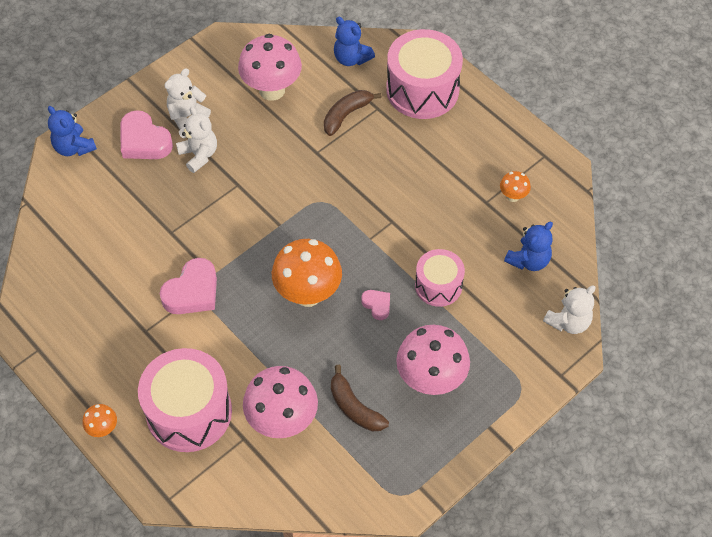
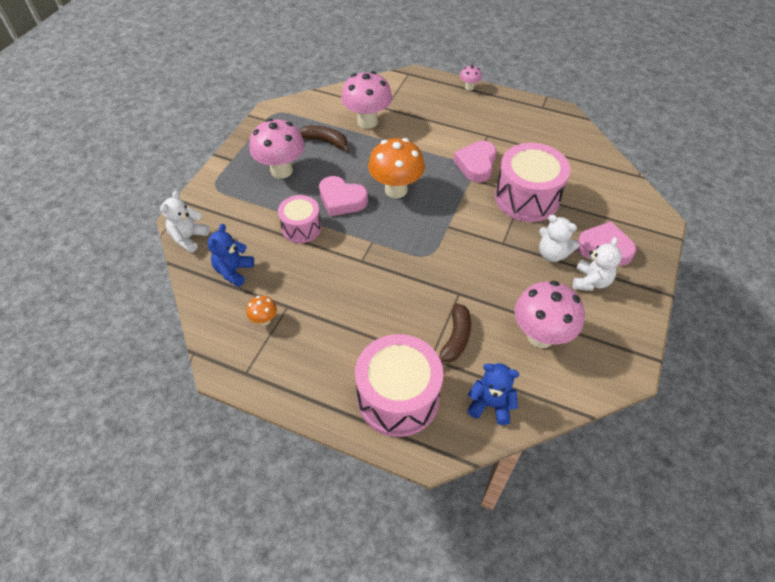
camera: 155 degrees right, 5 degrees down
blue teddy bear [48,106,97,156] -> none
orange mushroom [82,404,117,437] -> pink mushroom [460,65,482,91]
pink drum [138,348,232,452] -> pink drum moved to [495,143,570,222]
pink heart [361,290,390,320] -> pink heart [319,176,368,216], size x1.90

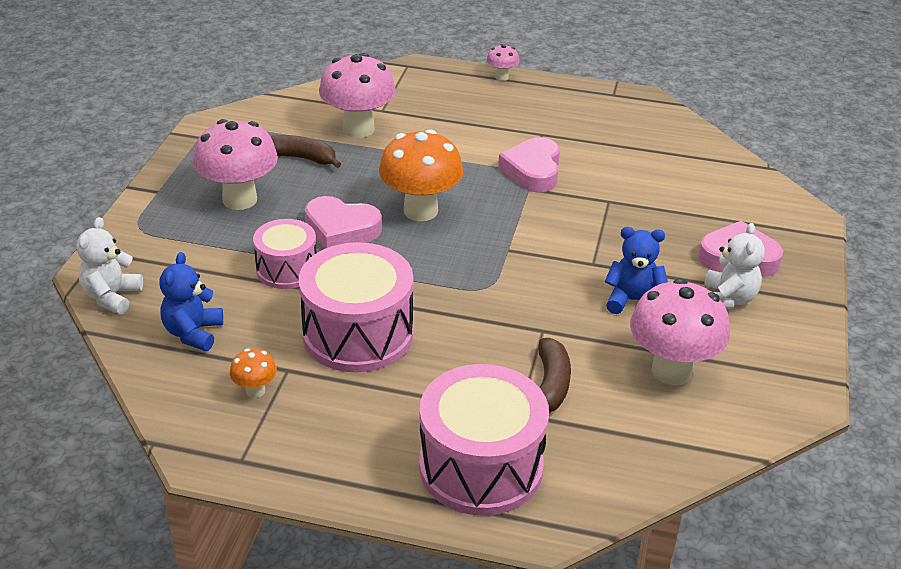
camera: 10 degrees left, 15 degrees down
blue teddy bear [467,363,519,425] -> blue teddy bear moved to [605,227,668,314]
pink drum [495,143,570,222] -> pink drum moved to [299,242,413,372]
white teddy bear [539,215,579,262] -> none

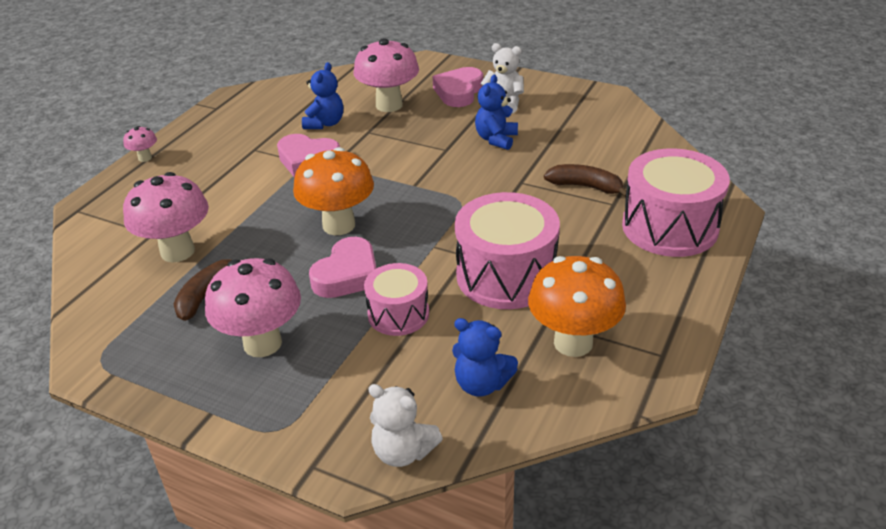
camera: 75 degrees left, 0 degrees up
orange mushroom [230,348,277,398] -> orange mushroom [528,256,626,357], size x2.15
pink mushroom [630,279,730,385] -> pink mushroom moved to [354,38,419,112]
none -> blue teddy bear [302,62,343,129]

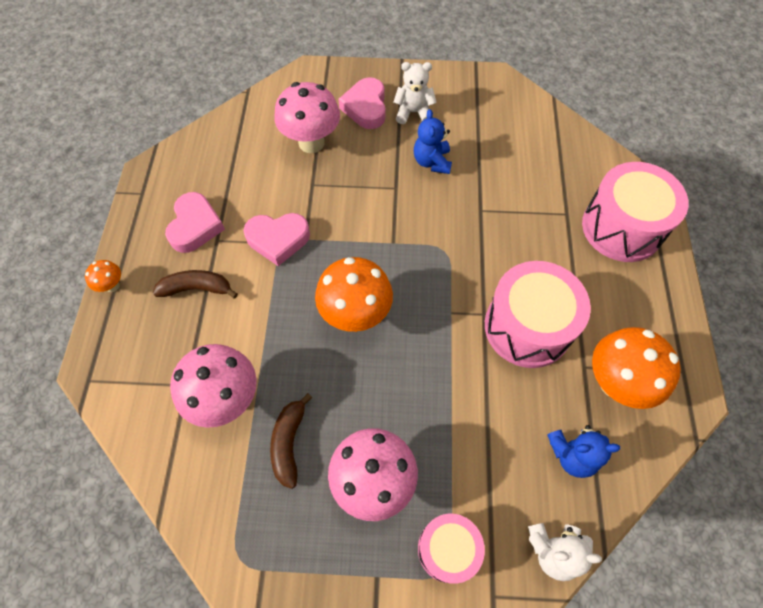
camera: 25 degrees left, 25 degrees up
pink mushroom [123,126,157,162] -> orange mushroom [85,260,121,292]
blue teddy bear [302,62,343,129] -> none
pink heart [309,237,376,298] -> pink heart moved to [165,192,225,253]
pink drum [364,263,429,336] -> pink drum moved to [418,514,485,584]
brown banana [544,164,626,197] -> brown banana moved to [153,270,238,298]

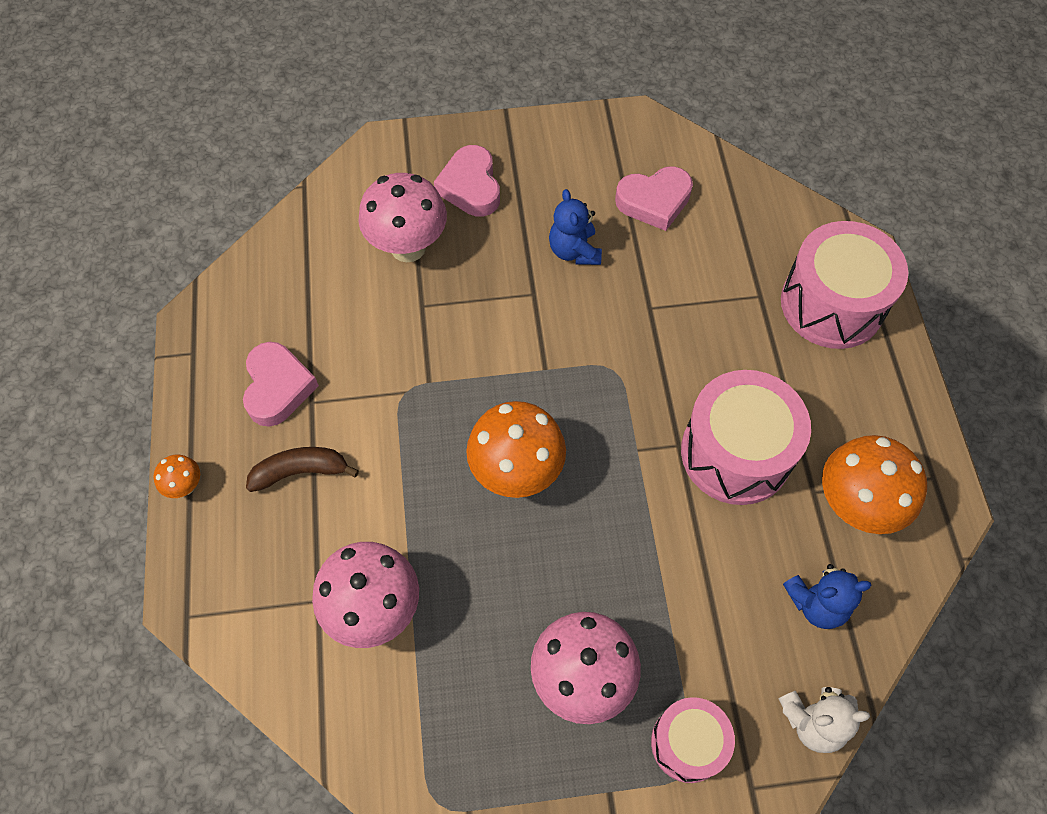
camera: 10 degrees left, 0 degrees up
pink heart [243,213,310,266] -> pink heart moved to [615,166,693,231]
brown banana [270,393,312,489] -> none
white teddy bear [394,62,437,124] -> none

